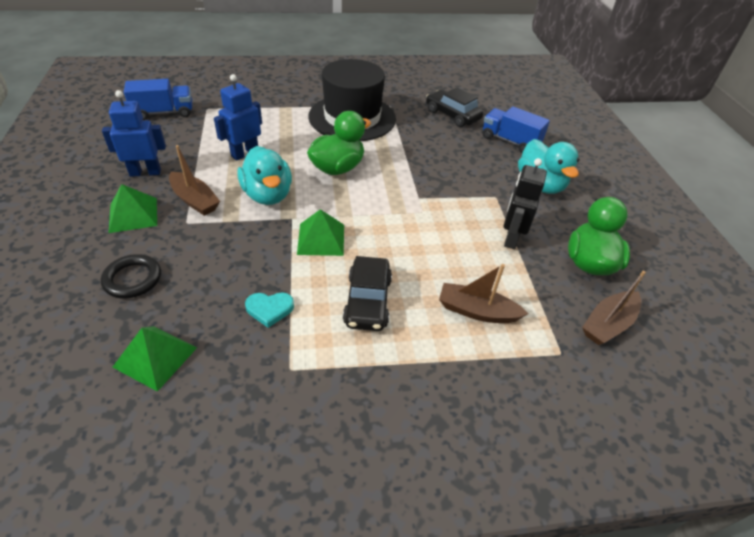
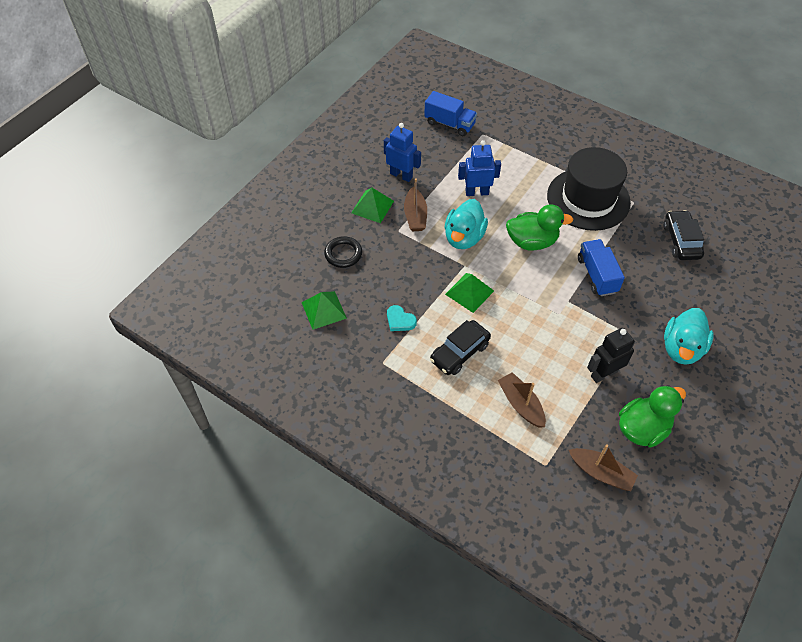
camera: 45 degrees right, 10 degrees up
blue truck [483,106,550,153] -> blue truck moved to [578,239,625,296]
brown boat [582,271,646,345] -> brown boat turned 150 degrees counterclockwise [569,444,638,491]

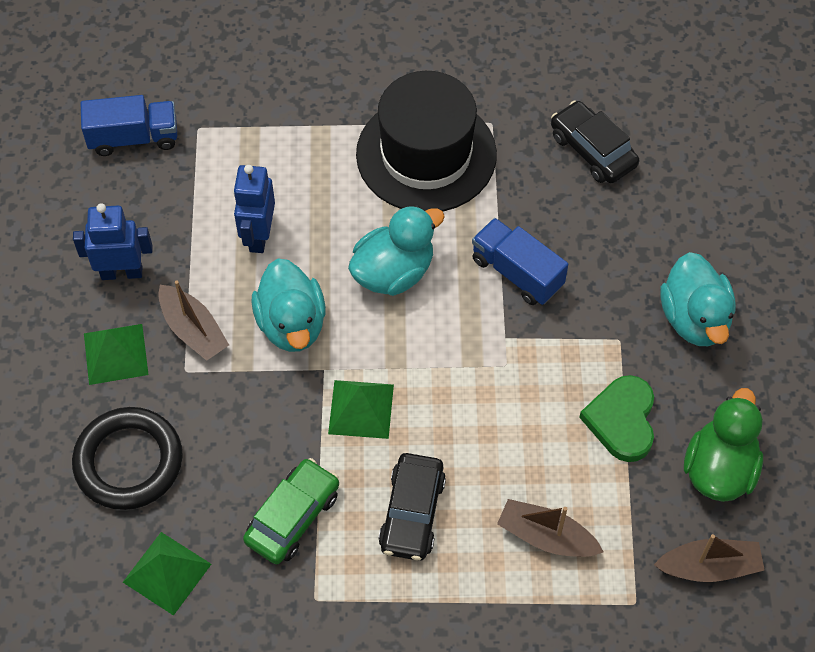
camera: 35 degrees left, 5 degrees up
black ring [324,236,362,268] -> black ring [72,407,183,510], size x1.60
turquoise heart [387,305,417,331] -> green car [243,458,339,564]
blue robot [458,140,501,196] -> blue robot turned 45 degrees counterclockwise [233,165,275,253]
green duck [506,204,573,251] -> turquoise duck [348,205,445,296]
black robot [587,328,635,383] -> green heart [579,375,654,462]

